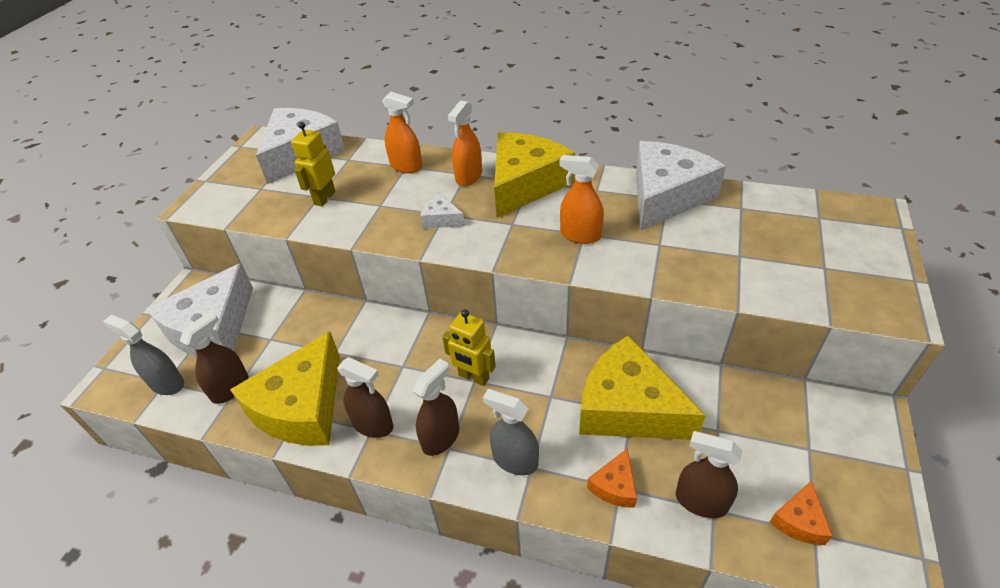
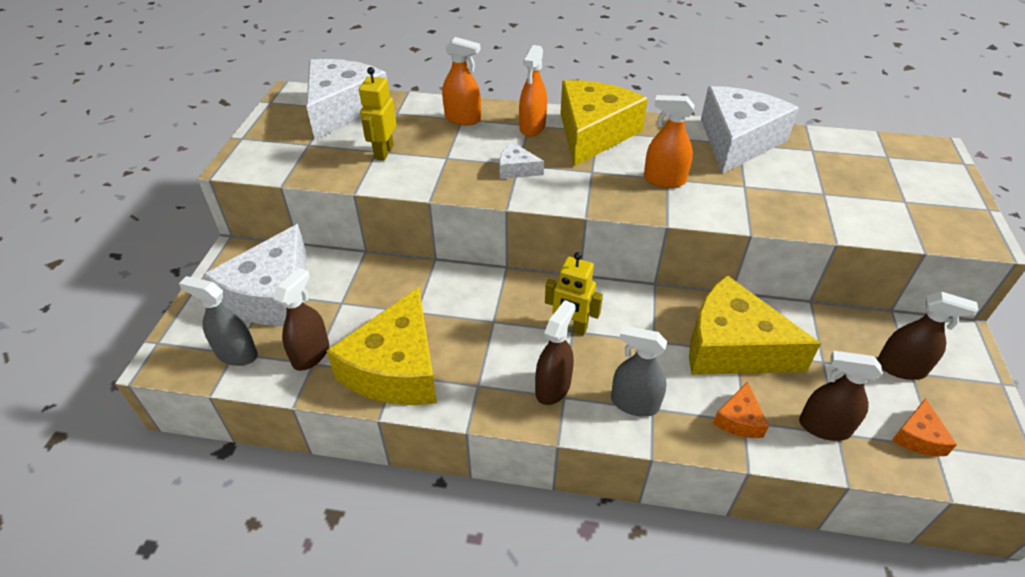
camera: 10 degrees left, 0 degrees up
brown spray bottle [337,357,393,438] -> brown spray bottle moved to [877,291,978,380]

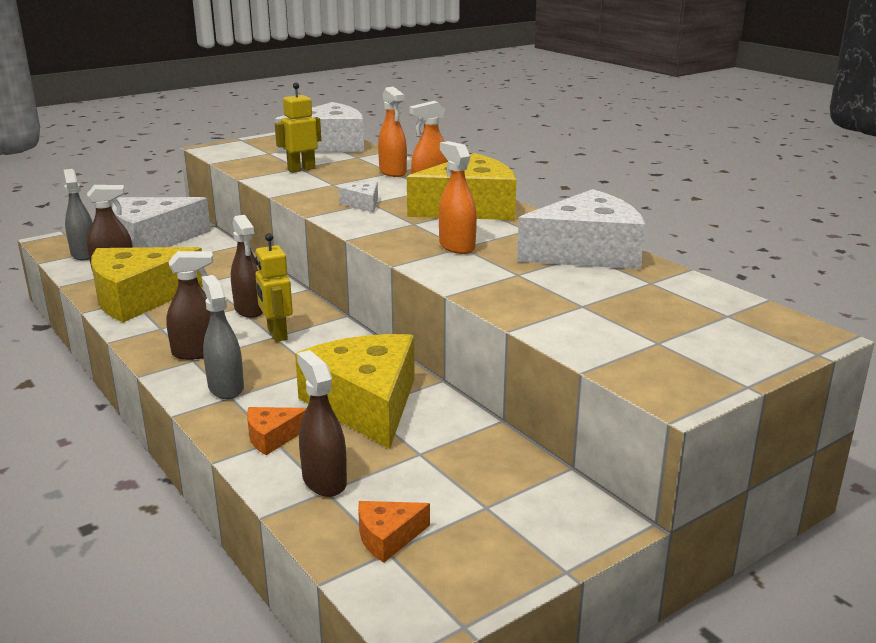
camera: 45 degrees right, 20 degrees down
brown spray bottle [877,291,978,380] -> brown spray bottle moved to [231,215,263,318]

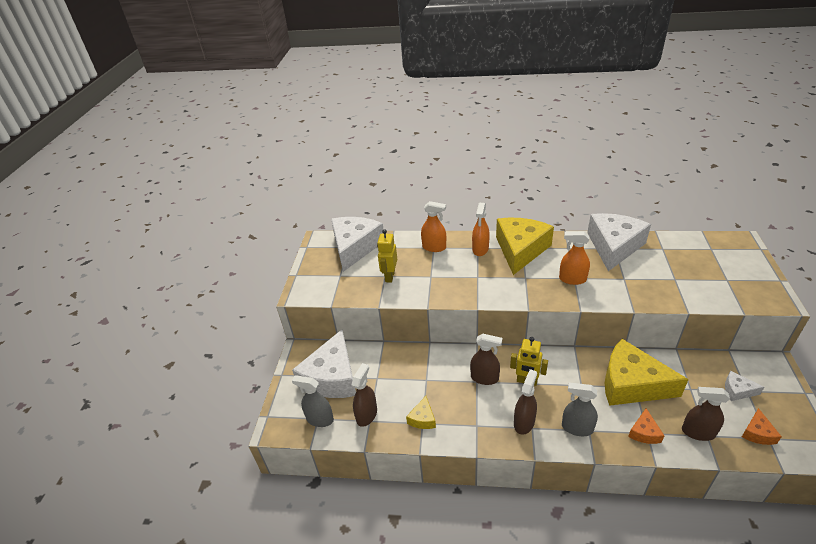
camera: 45 degrees left, 15 degrees up
yellow cheese [91,247,203,322] -> yellow cheese [406,396,436,429], size x0.43
white cheese [339,182,378,213] -> white cheese moved to [725,371,764,401]

